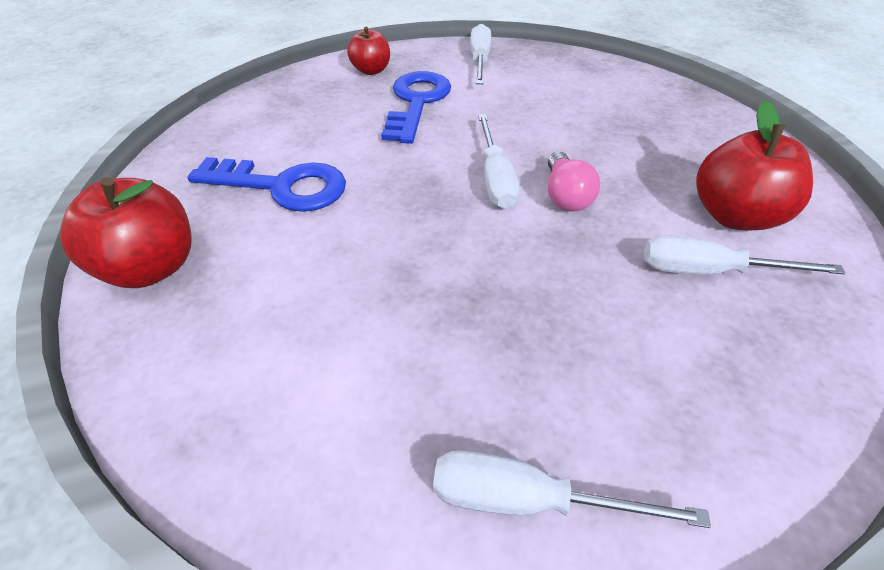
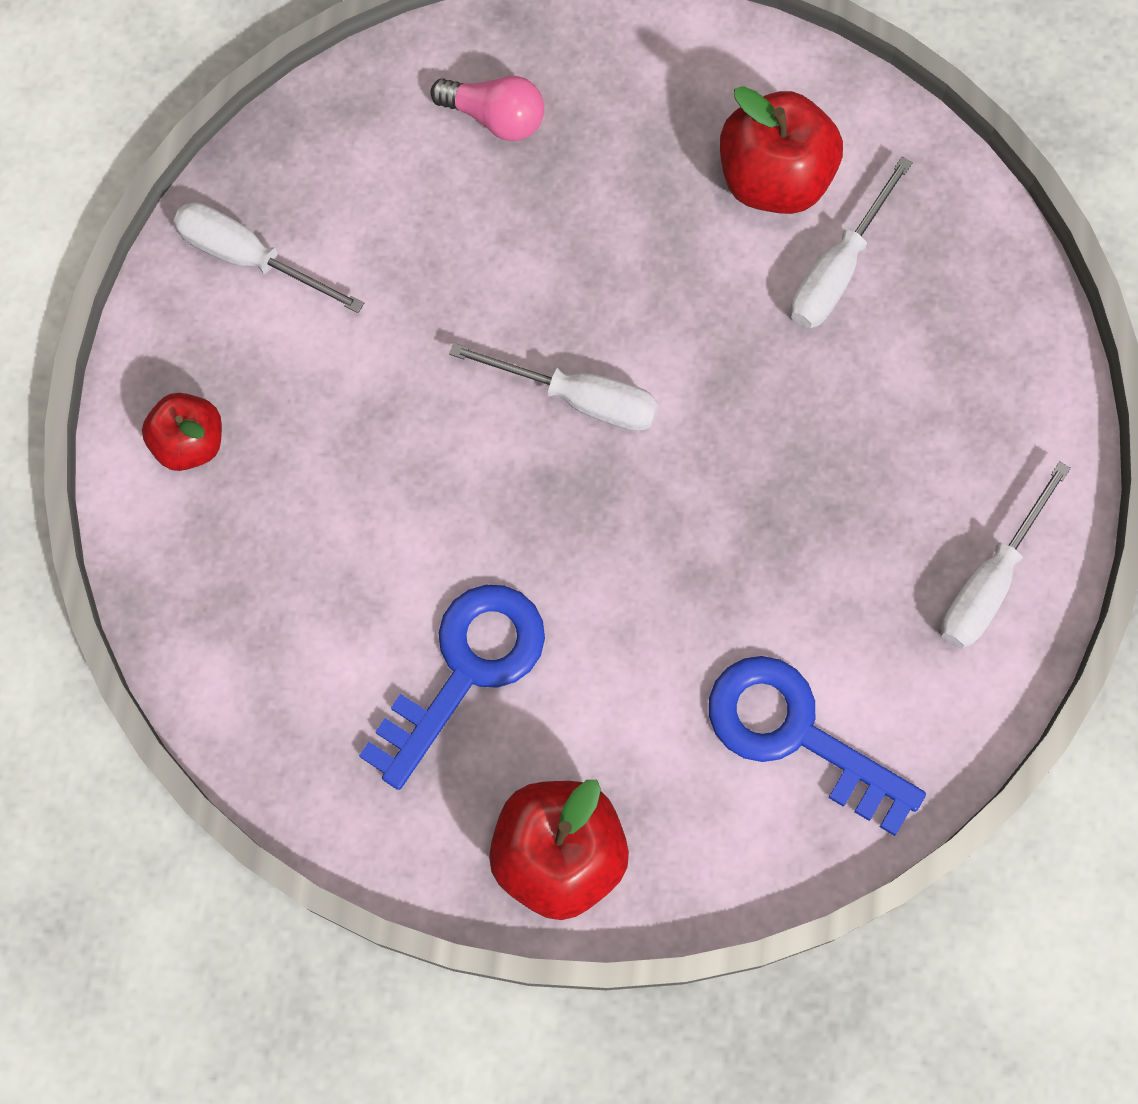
camera: 65 degrees left, 25 degrees up
blue key [381,71,451,144] -> blue key moved to [709,656,926,836]
pink light bulb [548,151,600,212] -> pink light bulb moved to [430,76,544,141]

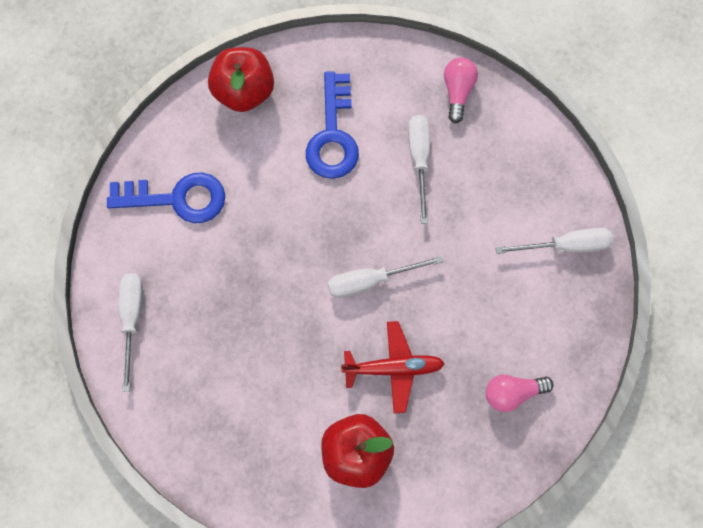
camera: 145 degrees right, 0 degrees up
red apple [142,393,222,471] -> none
white screwdriver [790,157,913,329] -> white screwdriver moved to [408,115,430,224]
none -> red plane [341,321,445,413]
none -> pink light bulb [444,57,478,123]

